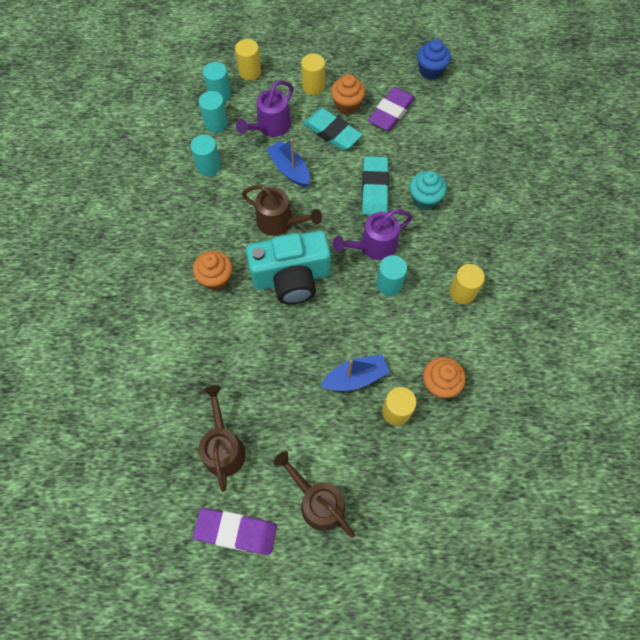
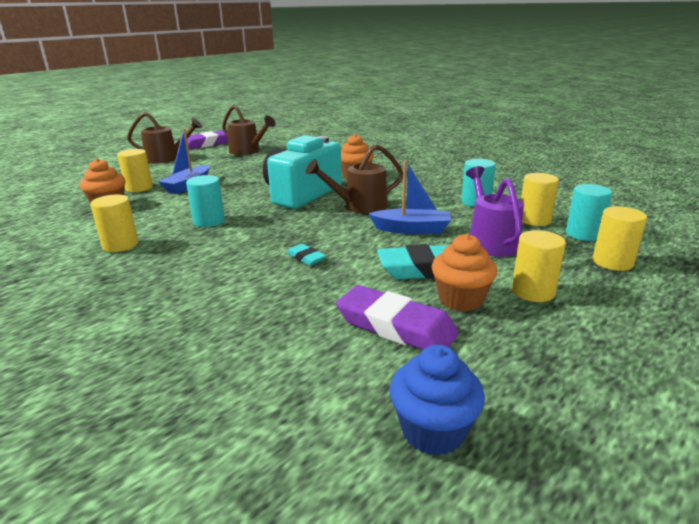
camera: 135 degrees right, 40 degrees down
turquoise cylinder [199,91,228,132] -> yellow cylinder [521,173,559,226]
purple watering can [333,209,413,260] -> none
turquoise eraser [362,156,389,215] -> turquoise eraser [286,244,326,266], size x0.49
purple eraser [368,87,415,131] -> purple eraser turned 45 degrees counterclockwise [336,285,459,350]
turquoise cupcake [409,171,447,210] -> none

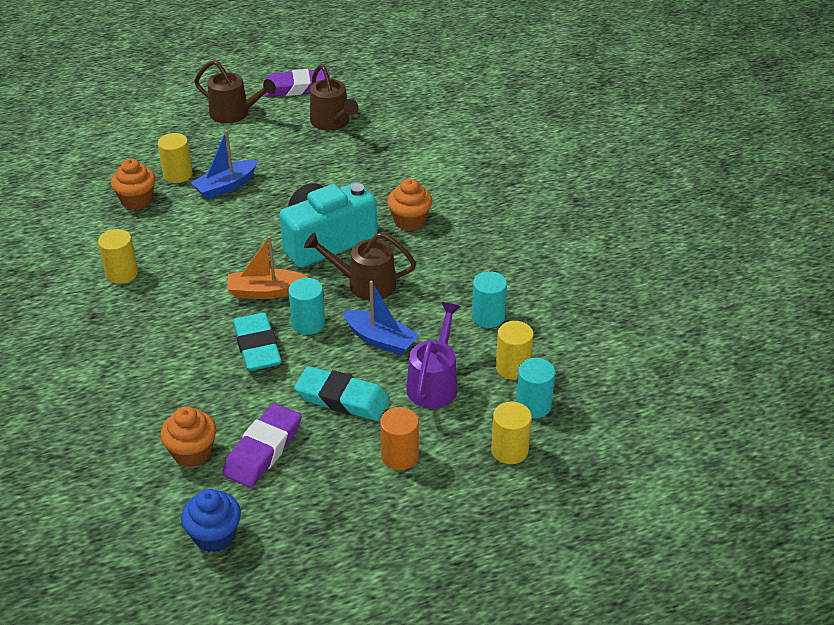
camera: 25 degrees right, 15 degrees up
turquoise cylinder [186,175,225,227] -> turquoise cylinder moved to [288,278,325,335]
turquoise eraser [286,244,326,266] -> turquoise eraser [233,313,282,371], size x2.05
purple eraser [336,285,459,350] -> purple eraser turned 60 degrees clockwise [222,403,302,488]
orange cupcake [432,233,497,311] -> orange cupcake moved to [160,406,216,467]
yellow cylinder [512,230,566,302] -> orange cylinder [380,407,419,470]
none -> orange boat [227,236,309,299]

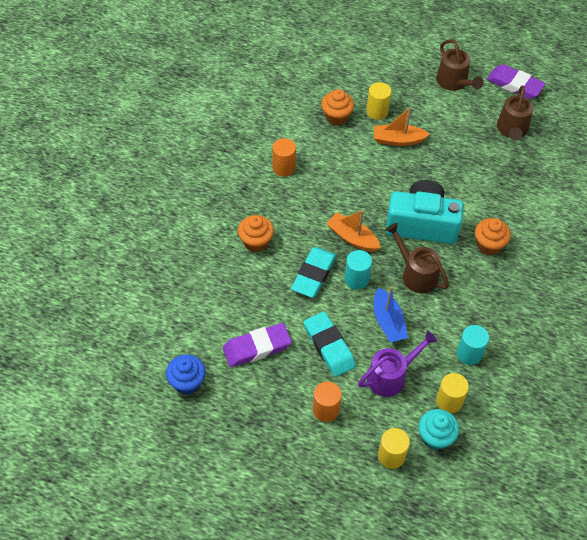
camera: 40 degrees right, 15 degrees up
yellow cylinder [98,229,138,284] -> orange cylinder [272,138,296,177]
orange cupcake [160,406,216,467] -> orange cupcake moved to [238,215,274,252]
blue boat [191,130,258,199] -> orange boat [374,107,430,146]
turquoise cylinder [516,358,555,418] -> turquoise cupcake [419,409,459,450]

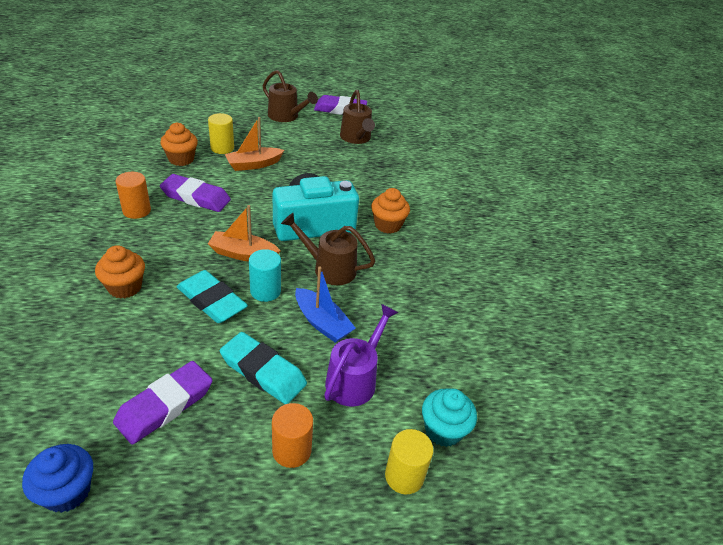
camera: 30 degrees left, 15 degrees down
turquoise eraser [291,247,336,298] -> turquoise eraser turned 45 degrees counterclockwise [177,270,248,323]
yellow cylinder [436,373,469,413] -> none
turquoise cylinder [457,325,489,365] -> none
none -> purple eraser [160,174,231,212]

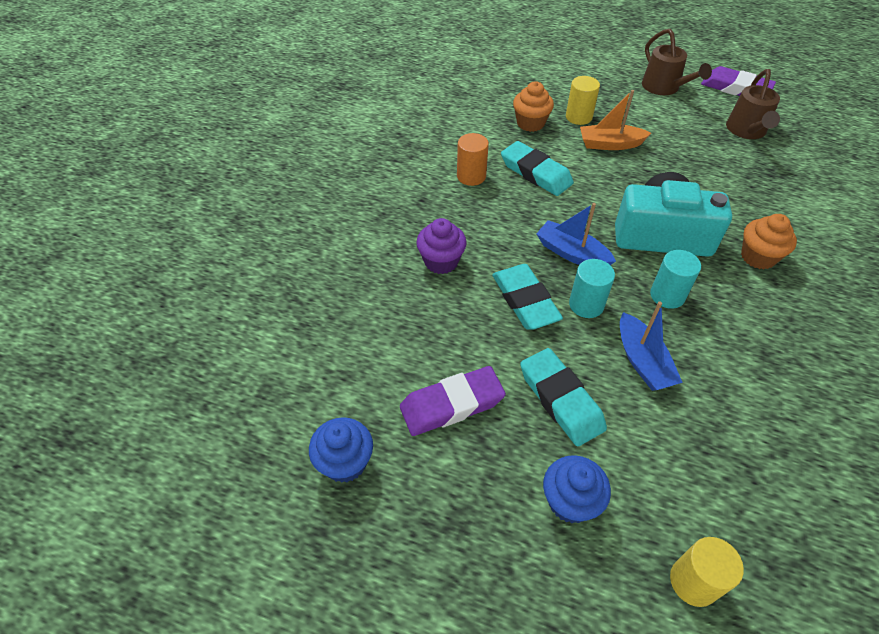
camera: 30 degrees right, 10 degrees up
orange cupcake [95,245,145,299] -> purple cupcake [416,218,467,274]
purple eraser [160,174,231,212] -> turquoise eraser [501,141,574,196]
orange boat [208,205,280,262] -> blue boat [536,203,616,265]
orange cylinder [272,403,313,468] -> blue cupcake [543,455,611,523]
brown watering can [281,213,375,285] -> turquoise cylinder [650,250,701,309]
purple watering can [324,304,398,407] -> none
turquoise cupcake [422,389,477,447] -> none

